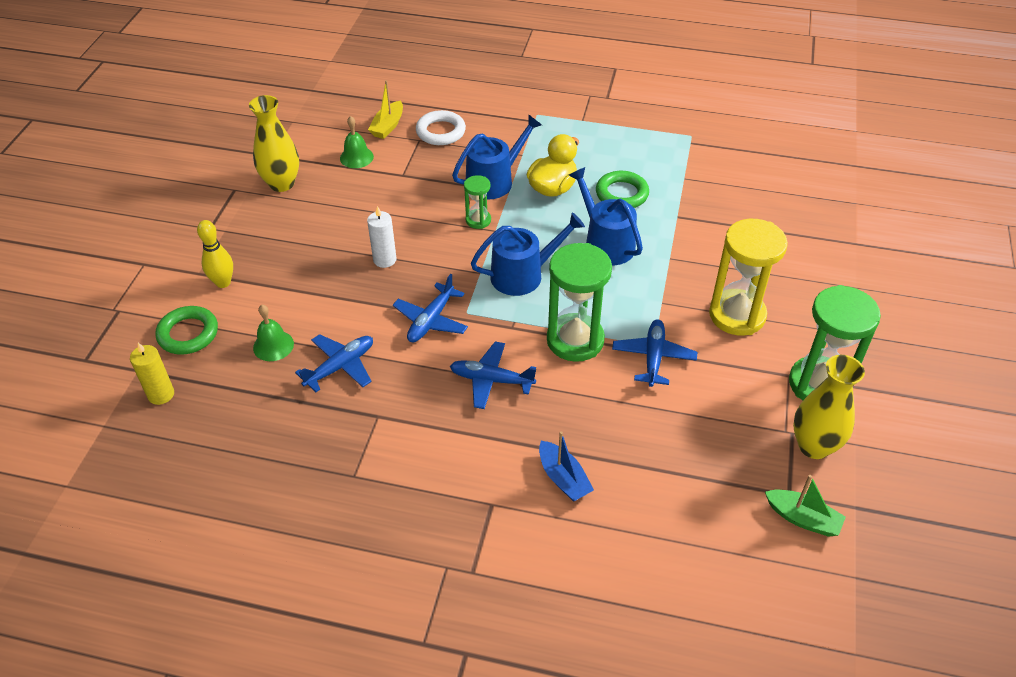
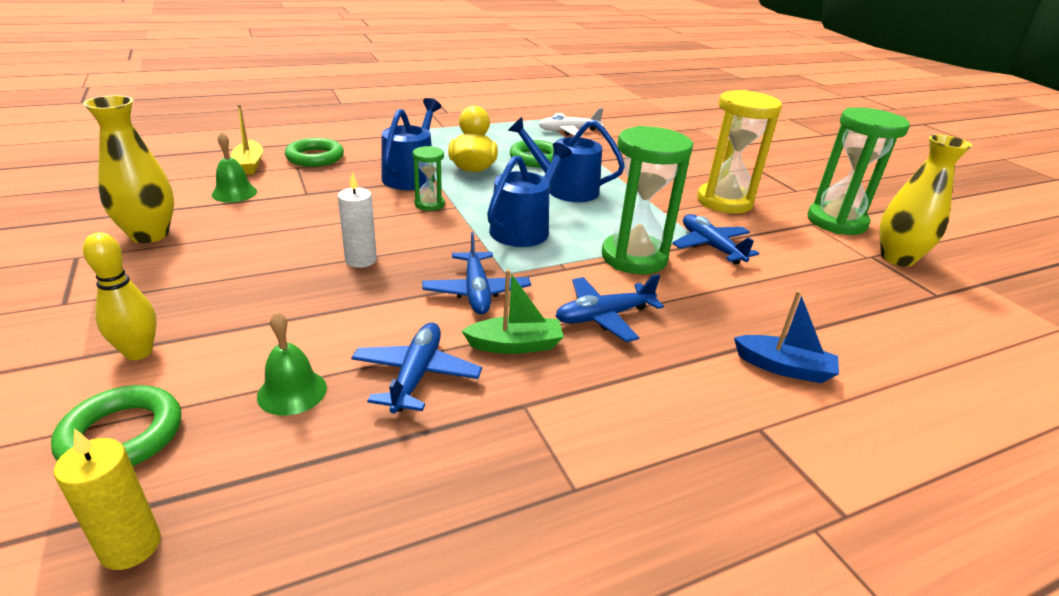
camera: 40 degrees left, 15 degrees down
white ring [416,110,466,145] -> green ring [285,138,344,167]
green boat [765,475,846,537] -> green boat moved to [462,269,564,354]
none -> white plane [539,108,604,136]

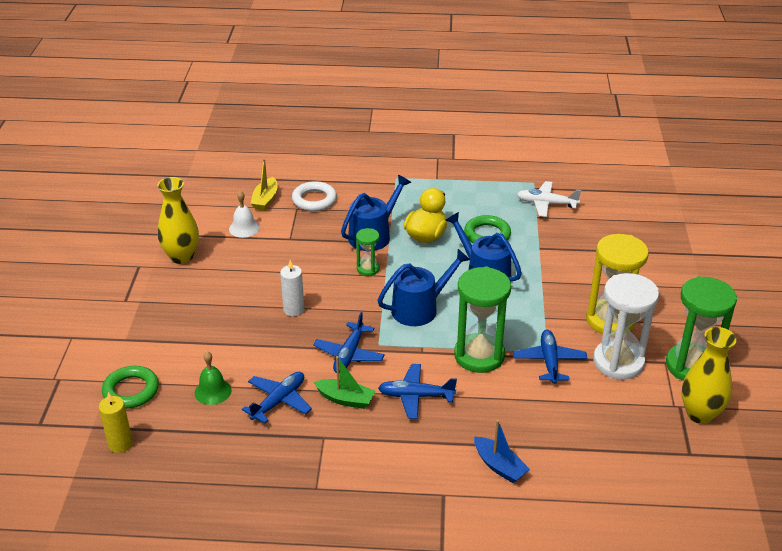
camera: 30 degrees right, 5 degrees up
yellow bowling pin [83,232,157,360] -> none
green bell [212,132,257,202] -> white bell [229,191,260,238]
green ring [285,138,344,167] -> white ring [292,181,337,211]
none -> white hourglass [593,273,659,380]

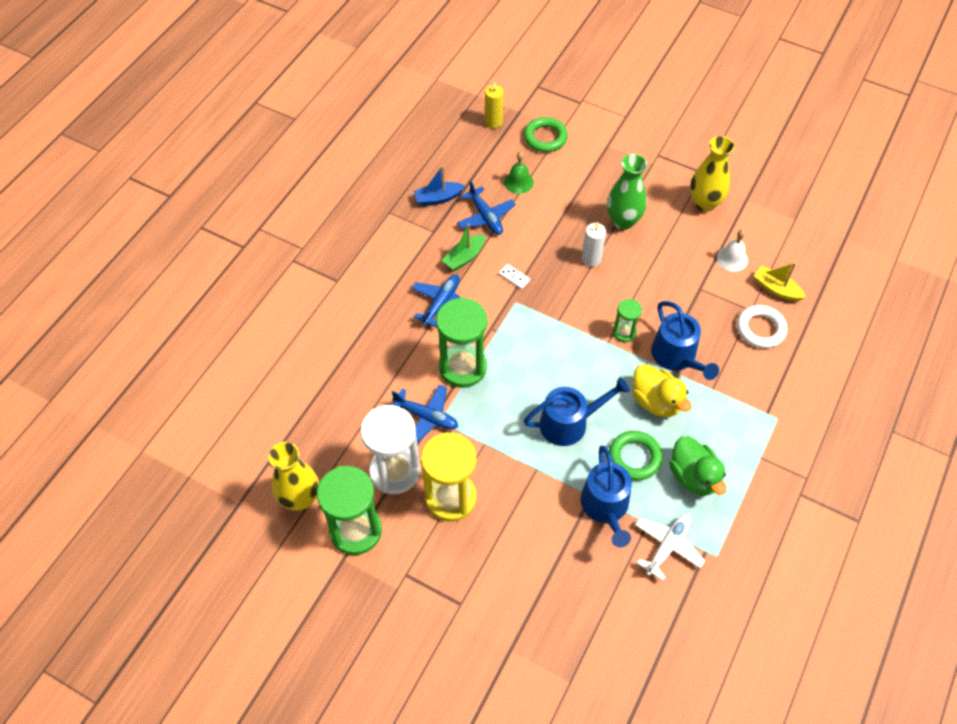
camera: 115 degrees right, 20 degrees up
blue plane [313,312,385,373] -> white domino [499,264,530,289]
blue watering can [378,249,470,326] -> blue watering can moved to [581,446,632,547]
blue boat [474,420,530,483] -> blue boat moved to [414,165,465,206]
none -> green vase [607,154,647,230]
none -> green duck [669,436,726,496]

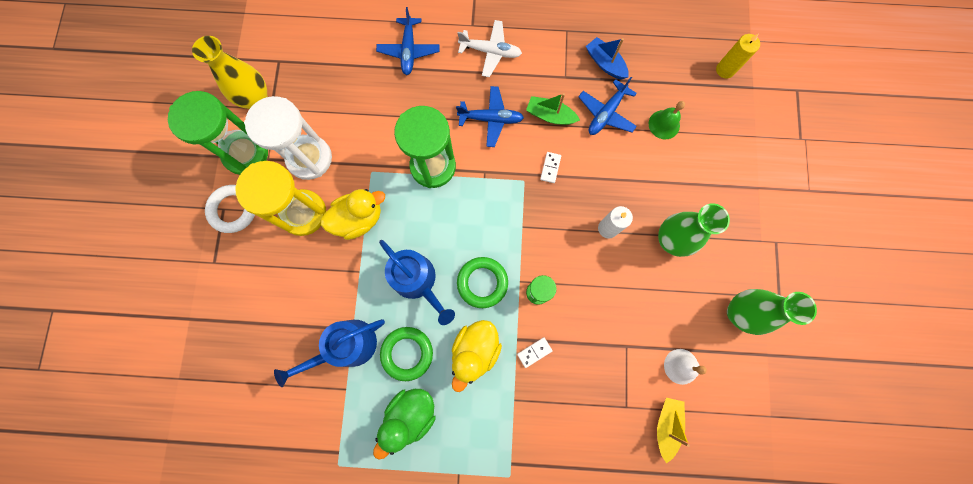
camera: 65 degrees right, 20 degrees up
blue plane [392,384,458,443] -> blue plane moved to [376,7,440,75]
green ring [524,117,568,152] -> green ring moved to [457,257,508,308]
white plane [635,514,705,581] -> white plane moved to [457,20,522,77]
blue watering can [651,301,719,380] -> white domino [517,337,553,368]
yellow vase [690,136,735,212] -> green vase [727,289,817,335]
white ring [737,305,787,348] -> white ring moved to [205,185,255,233]
none -> yellow duck [321,189,385,240]

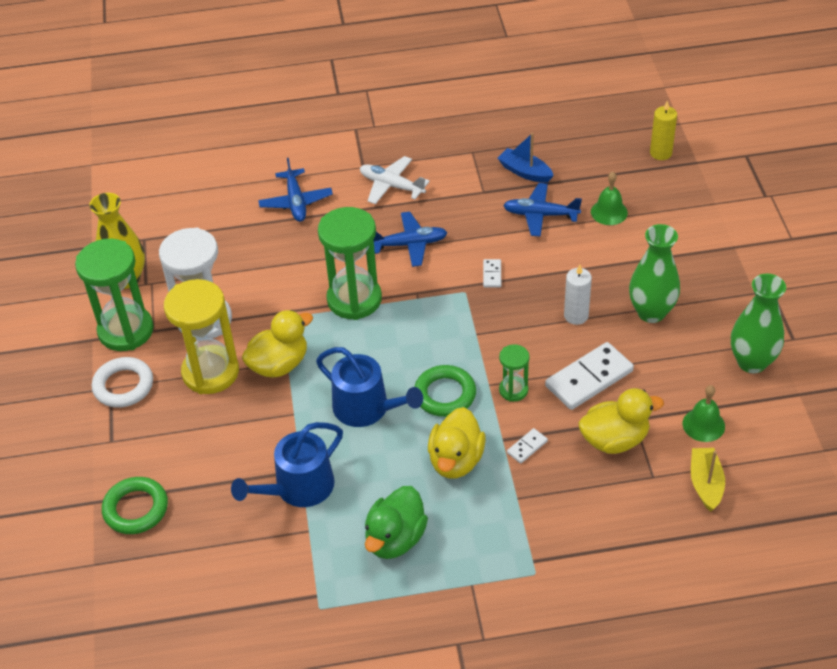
camera: 10 degrees left, 30 degrees down
green ring [380,327,433,381] -> green ring moved to [102,477,168,534]
white plane [457,20,522,77] -> white plane turned 150 degrees counterclockwise [360,156,430,204]
green boat [526,93,580,125] -> none
blue plane [578,77,637,135] -> blue plane turned 75 degrees clockwise [503,183,582,237]
white bell [664,349,707,385] -> green bell [683,385,725,442]
none -> white domino [545,342,634,410]
none -> yellow duck [578,388,664,454]

